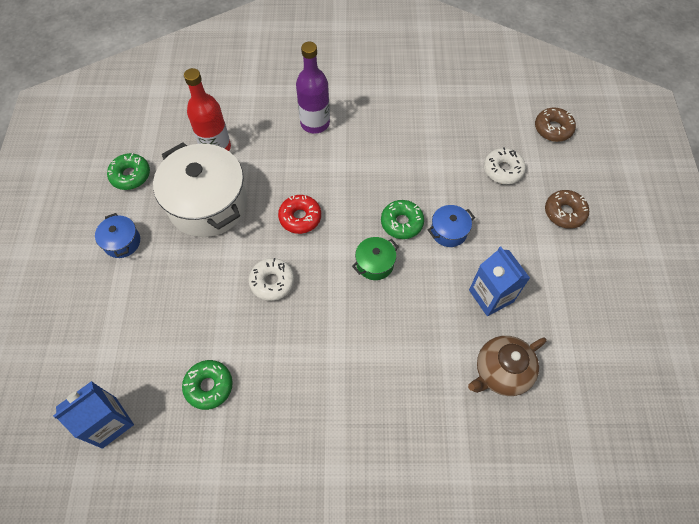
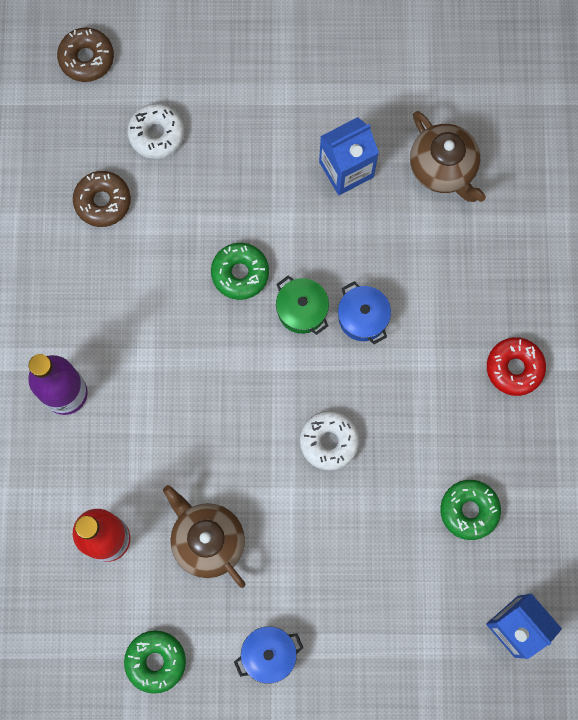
camera: 90 degrees left, 15 degrees up
white pot [153,142,247,237] -> brown teapot [163,485,245,588]
red donut [278,195,321,234] -> red donut moved to [487,337,546,396]
blue pot [428,205,475,247] -> blue pot moved to [338,281,391,344]
brown donut [545,190,589,229] -> brown donut moved to [73,171,131,227]

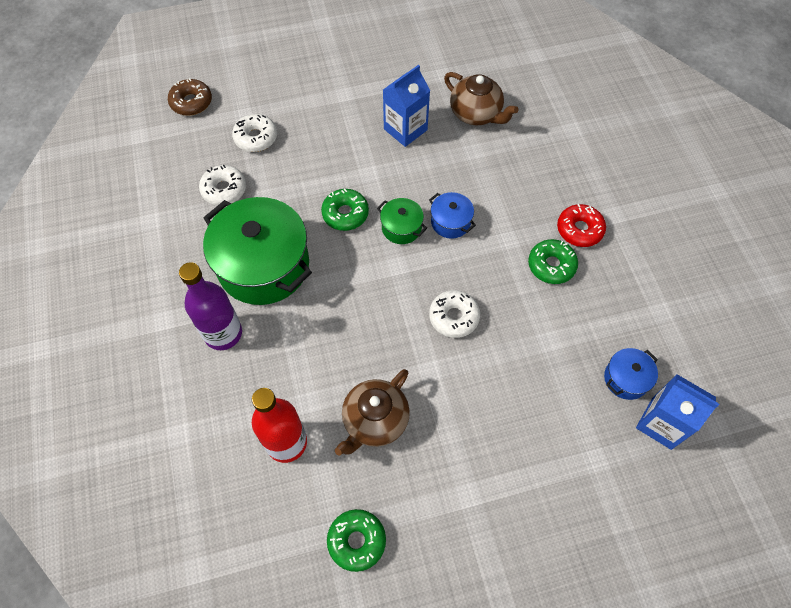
camera: 15 degrees left, 15 degrees down
brown donut [73,171,131,227] -> white donut [199,165,246,206]
brown teapot [163,485,245,588] -> brown teapot turned 90 degrees counterclockwise [335,369,410,456]
blue pot [234,626,303,684] -> blue pot moved to [604,348,658,400]
green donut [440,480,501,540] -> green donut moved to [528,239,578,284]
none -> green pot [203,197,312,305]

